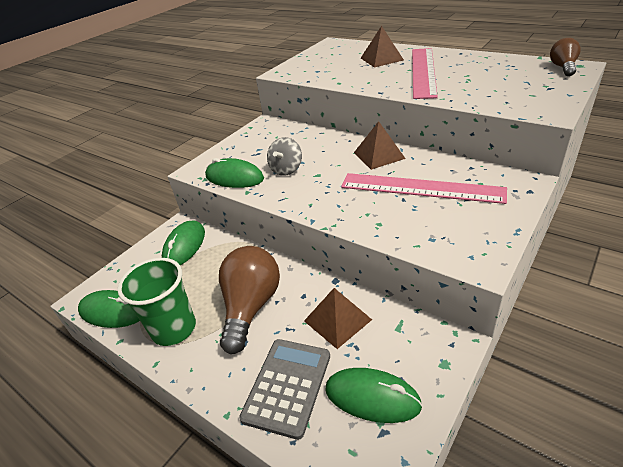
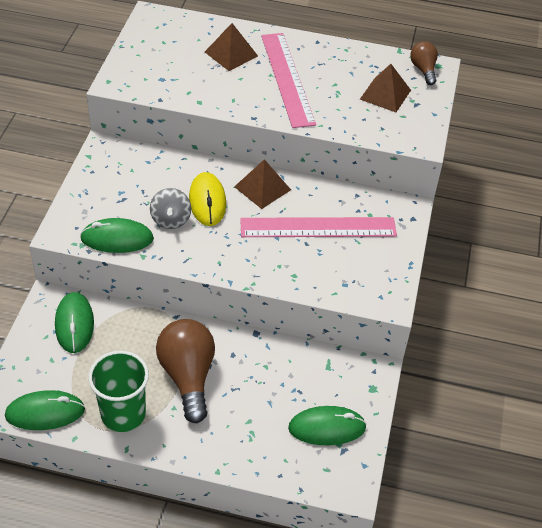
camera: 30 degrees left, 10 degrees up
grey calculator [239,339,330,440] -> none
brown pyramid [304,288,372,349] -> brown pyramid moved to [360,64,411,112]
none -> yellow mouse [189,172,226,226]

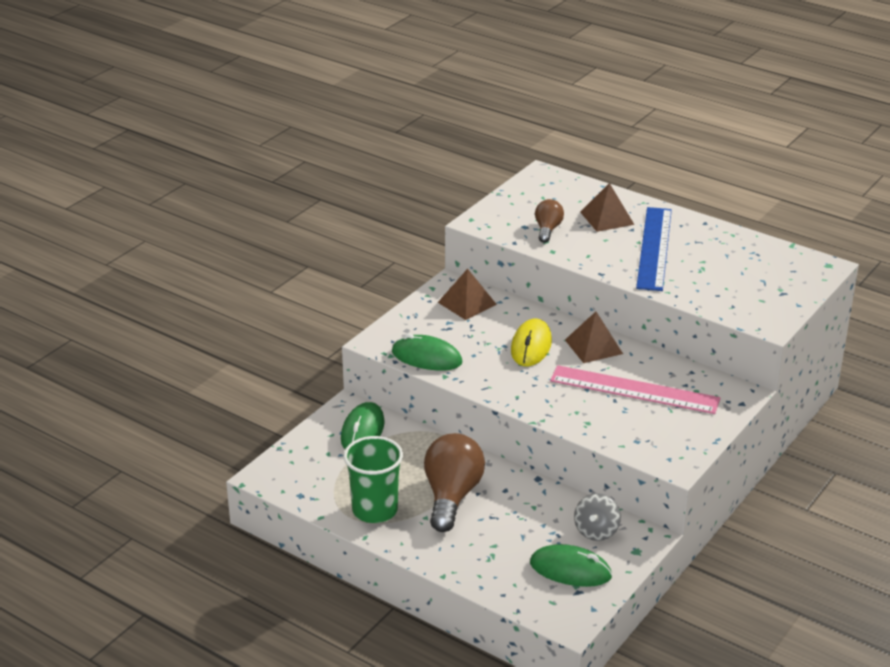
camera: 25 degrees right, 15 degrees down
green mouse [5,390,85,430] -> none
grey spinning top [150,188,191,229] -> grey spinning top moved to [574,493,621,541]
pink ruler [261,33,316,128] -> blue ruler [636,207,672,291]
brown pyramid [360,64,411,112] -> brown pyramid moved to [438,269,497,320]
brown light bulb [410,41,438,85] -> brown light bulb moved to [535,199,564,243]

